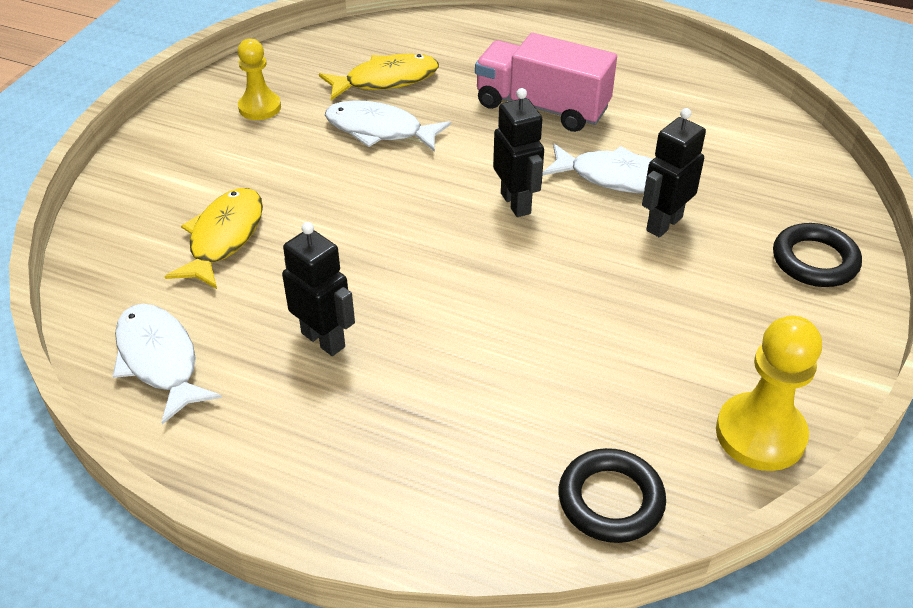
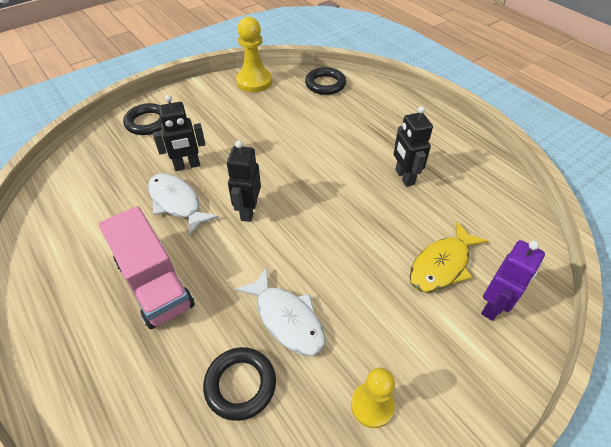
camera: 150 degrees left, 5 degrees up
white fish [113,304,222,425] -> none
yellow fish [319,54,439,100] -> black ring [203,347,276,421]
none -> purple robot [481,240,545,321]

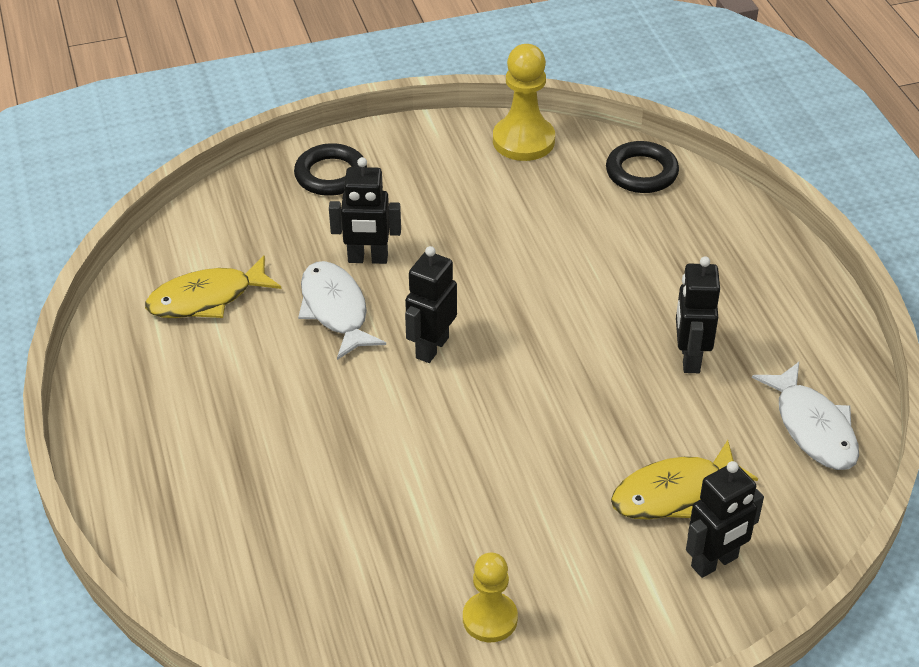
camera: 20 degrees right, 5 degrees down
pink truck [99,206,195,329] -> none
black ring [203,347,276,421] -> none
white fish [235,267,325,356] -> white fish moved to [752,362,859,470]
purple robot [481,240,545,321] -> black robot [686,461,764,578]
none -> yellow fish [145,255,281,318]

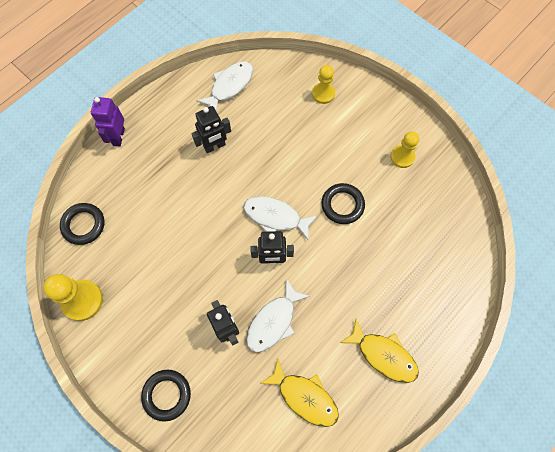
camera: 120 degrees left, 25 degrees up
yellow fish [611,440,758,519] -> yellow fish moved to [340,319,419,383]
black robot [686,461,764,578] -> yellow pawn [312,65,335,104]
none -> purple robot [91,97,125,146]
none -> white fish [243,196,318,241]
none -> black ring [321,183,365,224]

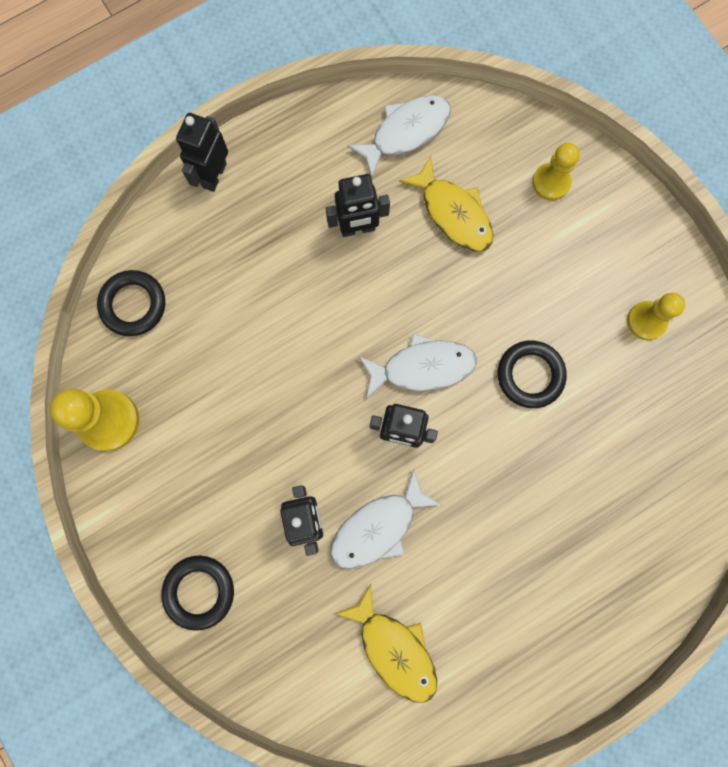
camera: 15 degrees right, 10 degrees up
purple robot [91,97,125,146] -> black robot [176,113,228,192]
white fish [243,196,318,241] -> white fish turned 135 degrees clockwise [359,333,477,399]
yellow fish [340,319,419,383] -> yellow fish moved to [399,156,493,252]

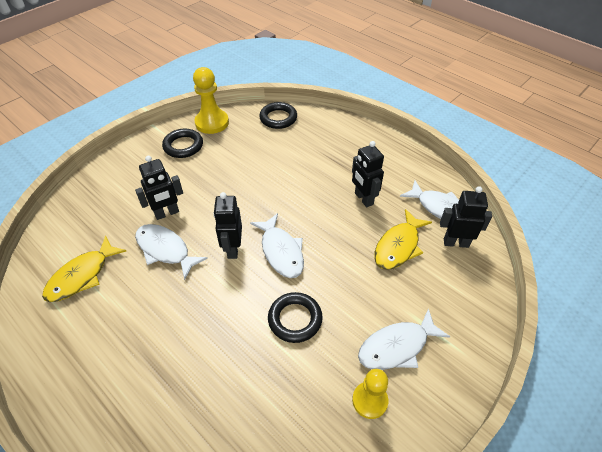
camera: 75 degrees right, 30 degrees down
black ring [161,556,234,631] -> black ring moved to [162,129,203,158]
black robot [176,113,228,192] -> black robot moved to [440,186,492,248]
yellow pawn [532,143,580,201] -> none
none -> white fish [358,308,450,370]

